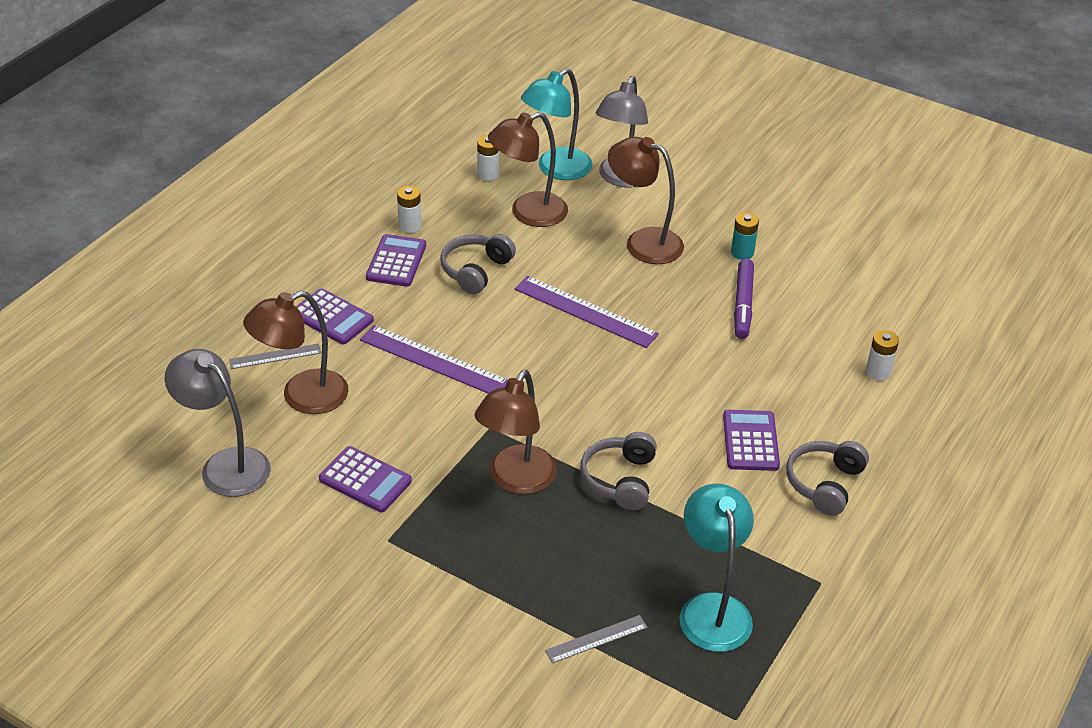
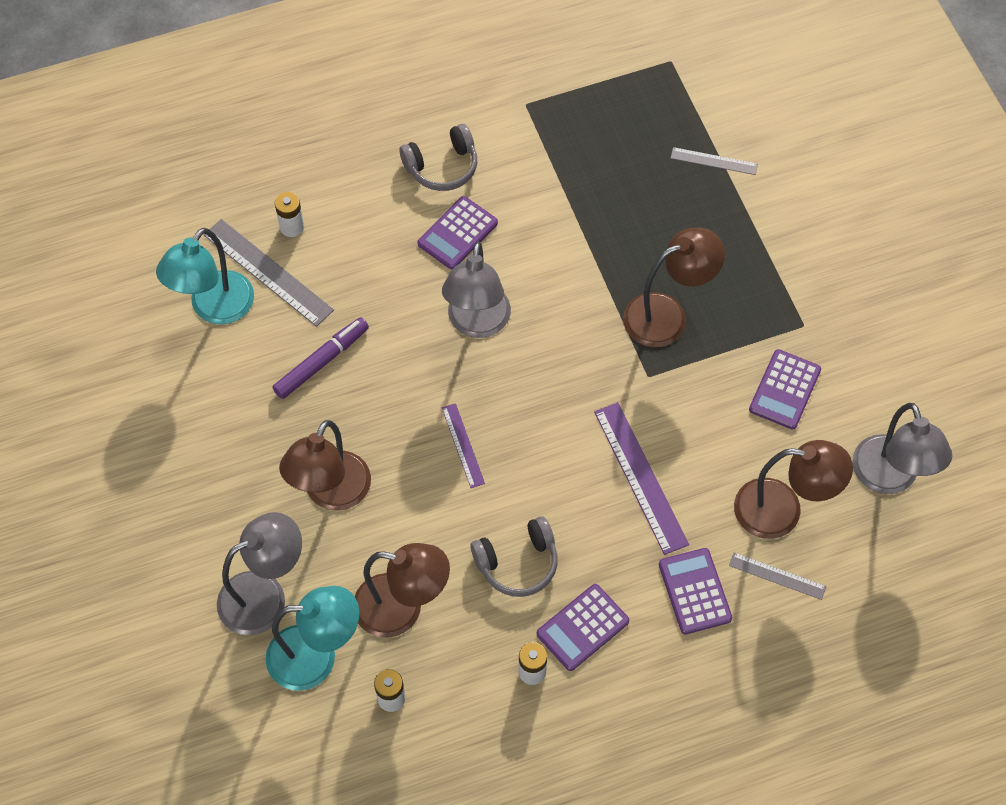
camera: 140 degrees left, 20 degrees up
purple calculator [319,446,412,512] -> purple calculator turned 135 degrees counterclockwise [749,349,821,429]
purple ruler [515,276,659,348] -> purple ruler [442,403,485,488], size x0.56
grey headphones [580,432,657,510] -> none
brown lamp [608,137,684,264] -> brown lamp turned 45 degrees clockwise [279,420,371,511]
turquoise lamp [679,484,754,652] -> turquoise lamp moved to [156,228,254,325]
turquoise battery [731,212,759,260] -> none
none -> grey ruler [204,219,334,327]
none -> grey lamp [442,242,511,338]

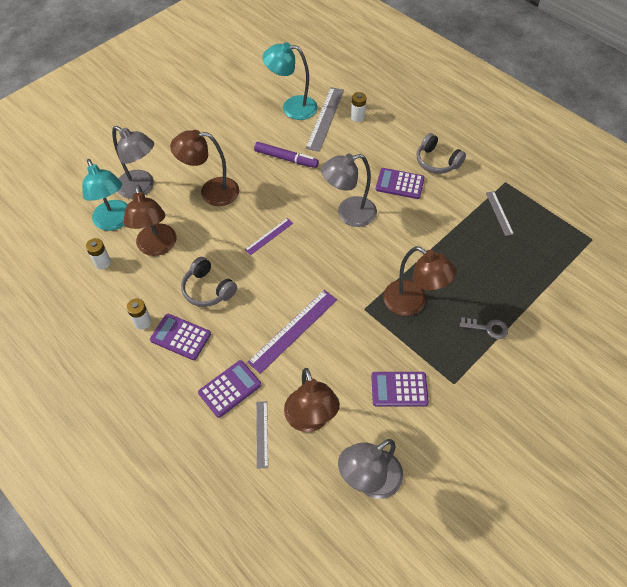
camera: 65 degrees right, 5 degrees down
grey ruler [670,147,758,175] -> grey ruler moved to [486,191,514,236]
none -> grey key [460,317,508,339]

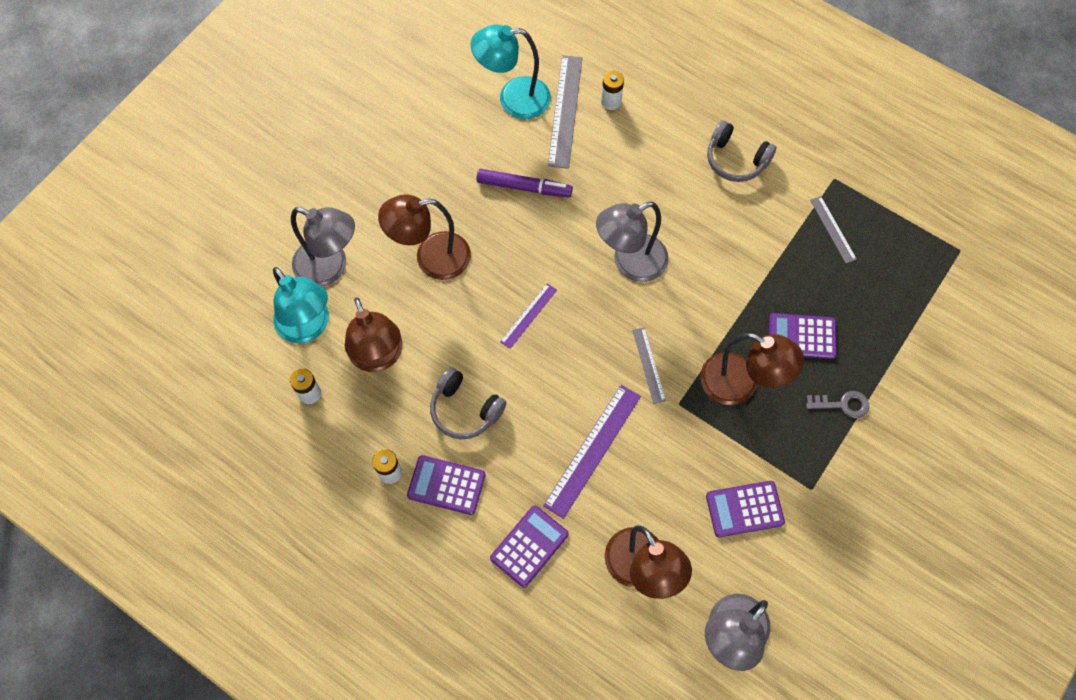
camera: 10 degrees left, 10 degrees up
grey ruler [256,401,268,469] -> grey ruler moved to [632,327,666,404]
purple calculator [376,168,425,199] -> purple calculator moved to [769,313,837,359]

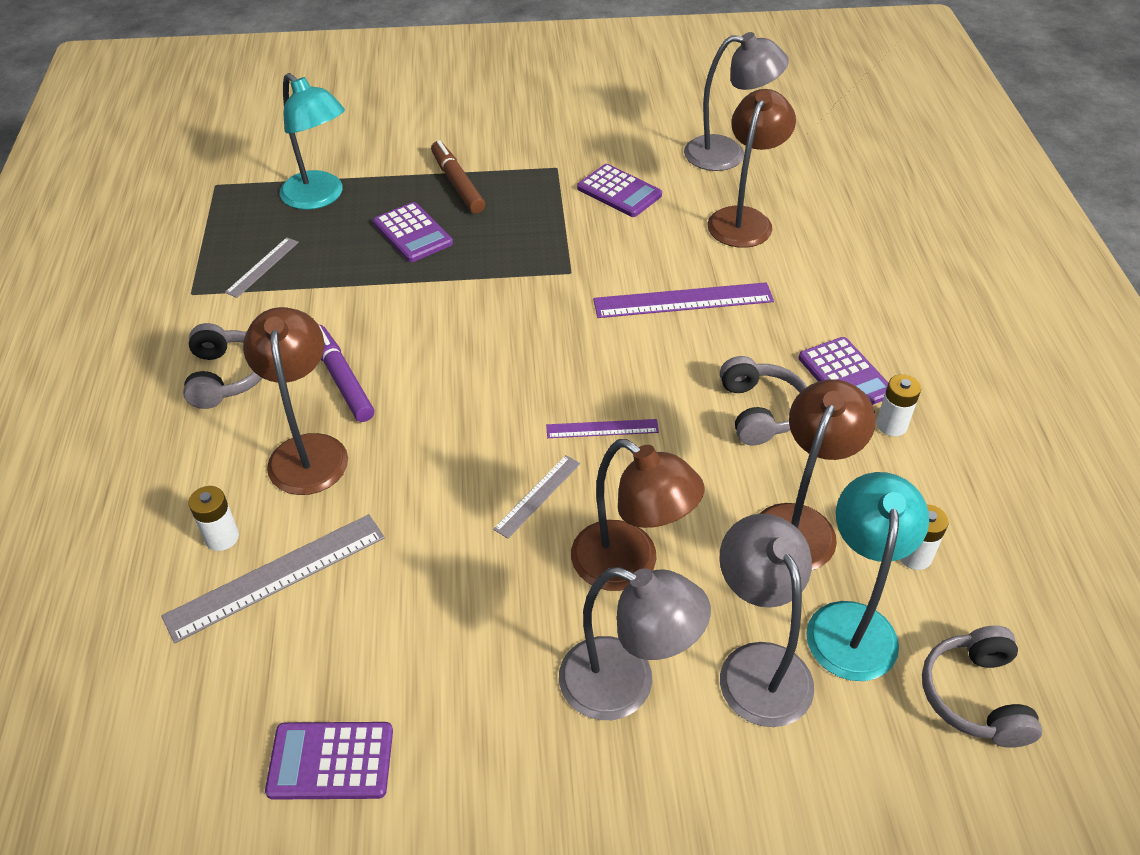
camera: 130 degrees left, 20 degrees down
turquoise lamp [470,24,551,119] -> turquoise lamp moved to [280,73,345,210]
purple marker [476,169,573,197] -> purple marker moved to [319,325,374,422]
purple calculator [490,505,569,588] -> purple calculator moved to [265,722,393,800]
grey lamp [596,202,669,282] -> grey lamp moved to [559,567,711,720]
grey ruler [632,327,666,404] -> grey ruler moved to [493,455,580,539]
brown lamp [700,333,804,405] -> brown lamp moved to [243,307,348,495]
grey key [806,391,869,418] -> brown marker [431,140,485,213]
none -> grey headphones [922,625,1042,748]

